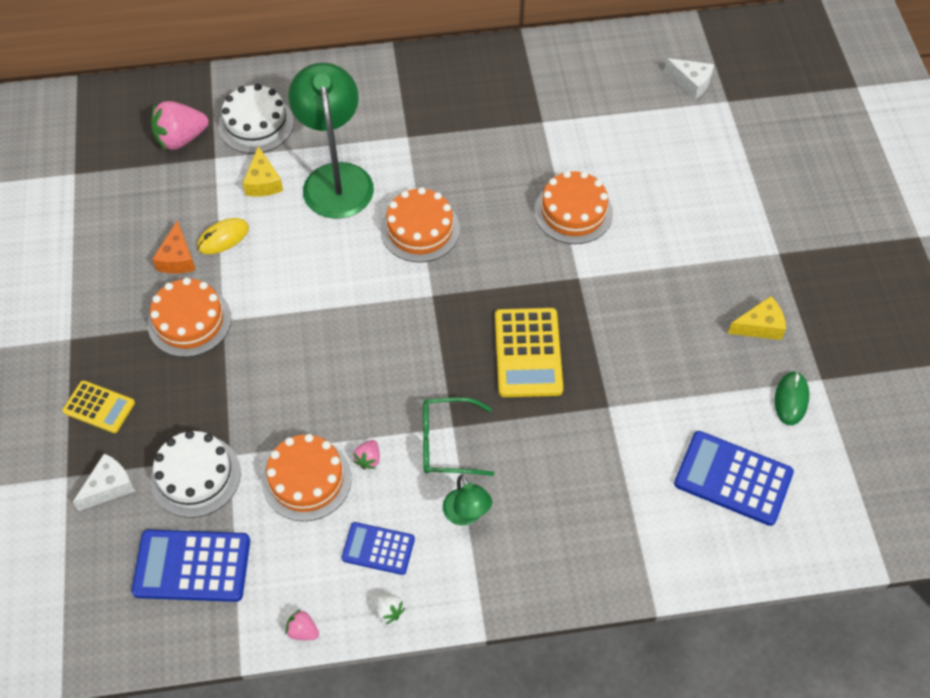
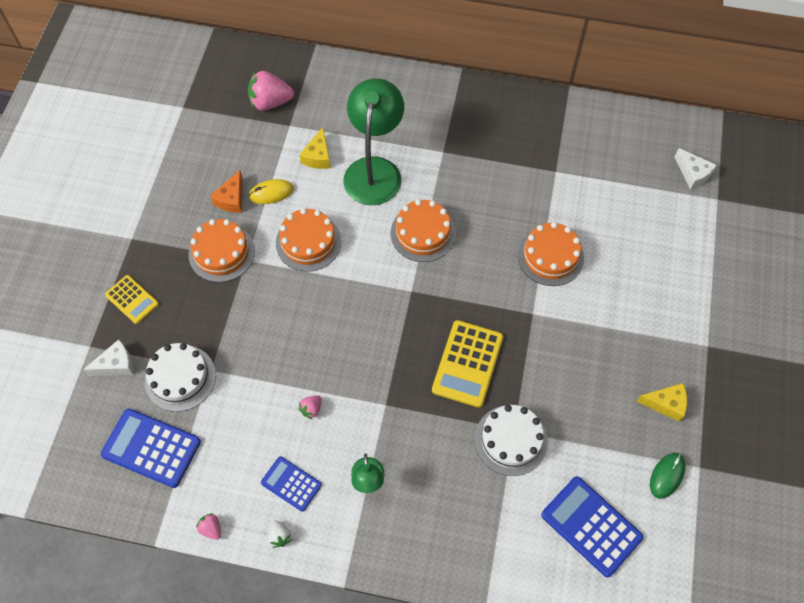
camera: 20 degrees right, 5 degrees up
white cake [219,84,294,154] -> white cake moved to [475,405,548,476]
orange cake [262,434,352,521] -> orange cake moved to [276,208,341,272]
green glasses [423,397,494,476] -> none

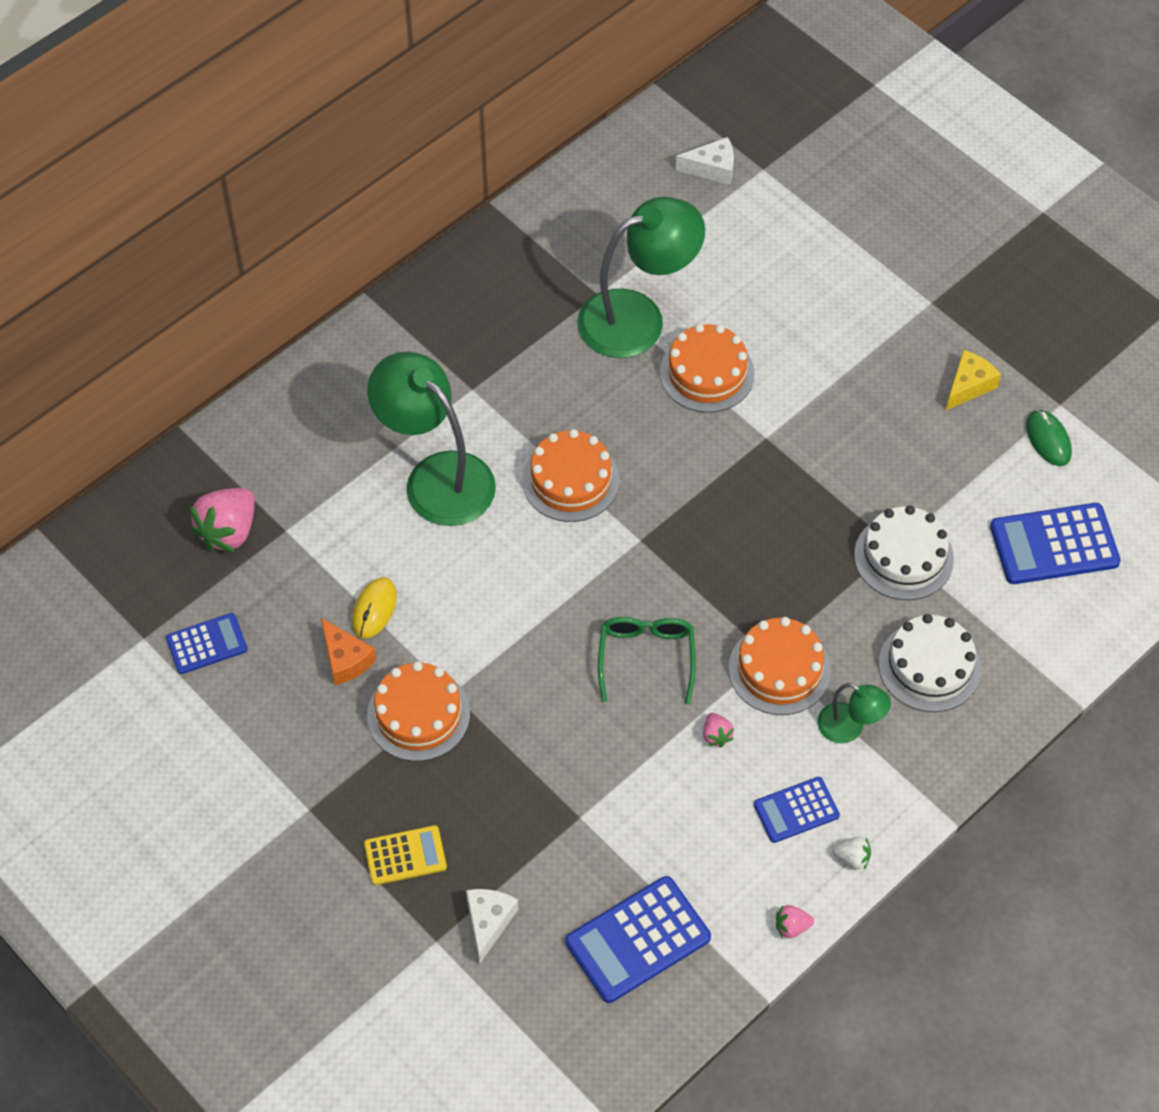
camera: 55 degrees left, 5 degrees down
white cake [145,343,216,412] -> white cake moved to [879,614,981,712]
orange cake [276,208,341,272] -> orange cake moved to [729,617,831,715]
yellow cheese [299,127,331,169] -> none
yellow calculator [432,320,503,408] -> none
none -> blue calculator [166,613,247,674]
none -> green lamp [578,197,705,358]
none -> green glasses [598,617,696,704]

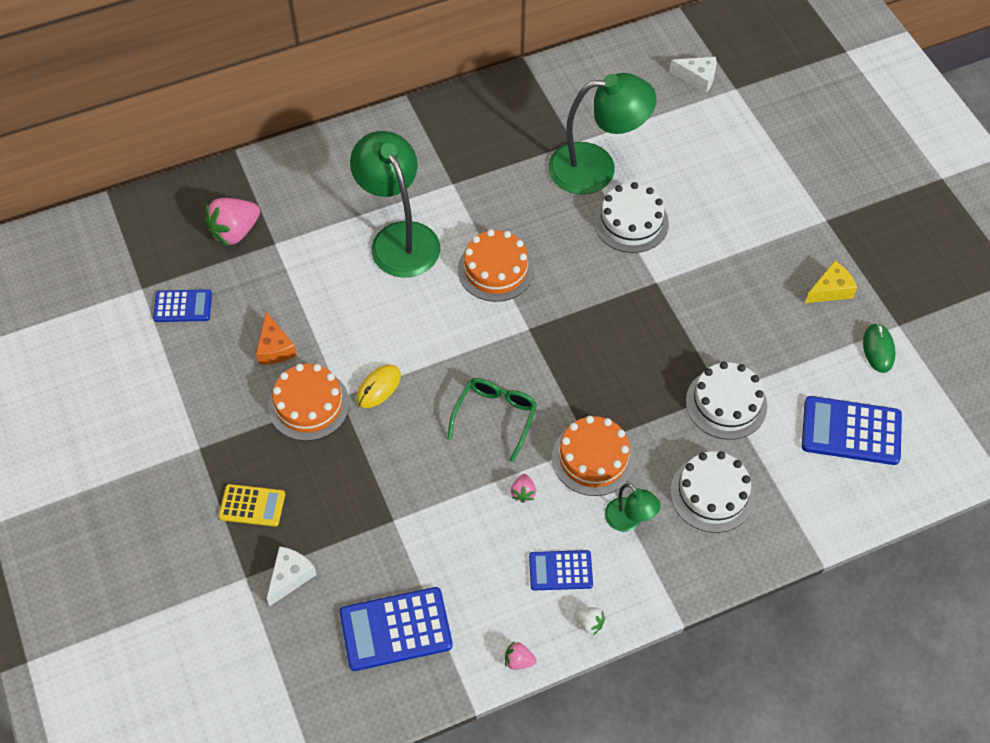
camera: 20 degrees right, 0 degrees up
yellow mouse [352,577,397,639] -> yellow mouse moved to [356,365,401,408]
orange cake [660,324,755,413] -> white cake [594,182,669,253]

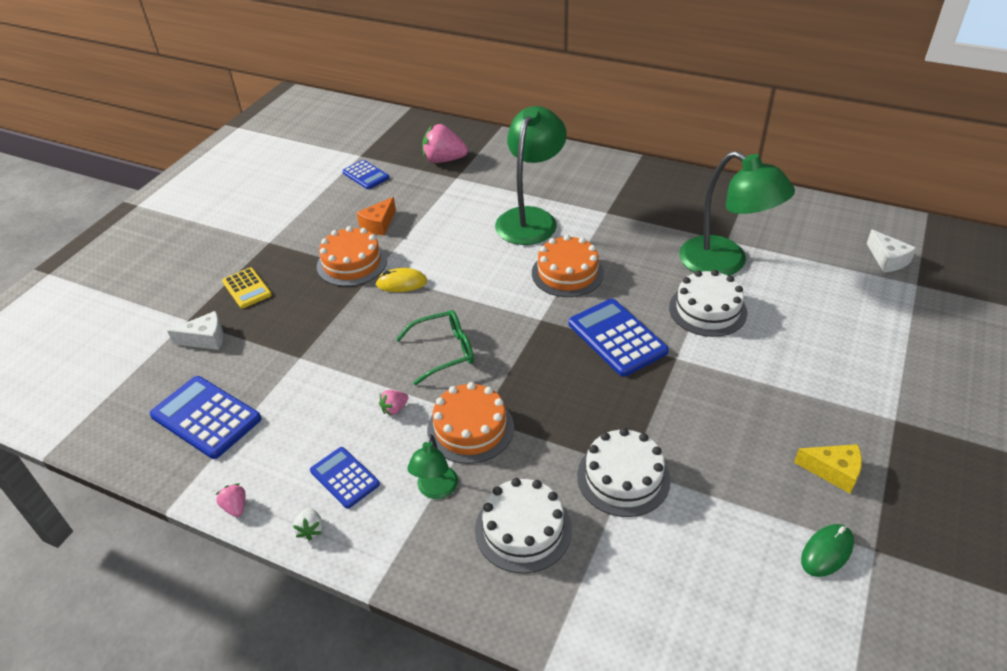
camera: 50 degrees right, 15 degrees down
blue calculator [802,396,902,465] -> blue calculator moved to [569,299,669,377]

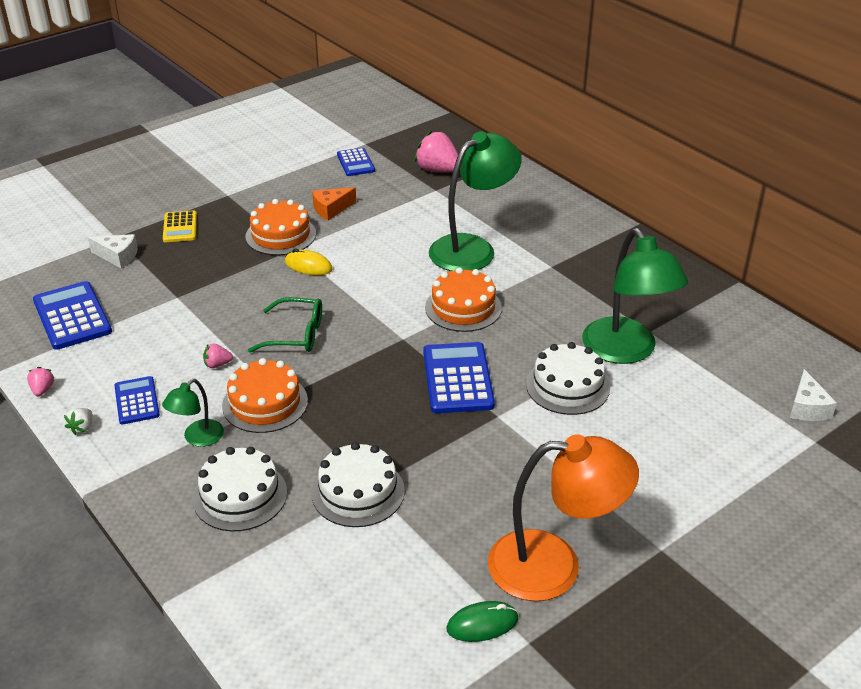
camera: 25 degrees right, 5 degrees down
yellow cheese [794,444,862,493] -> orange lamp [488,434,639,601]

